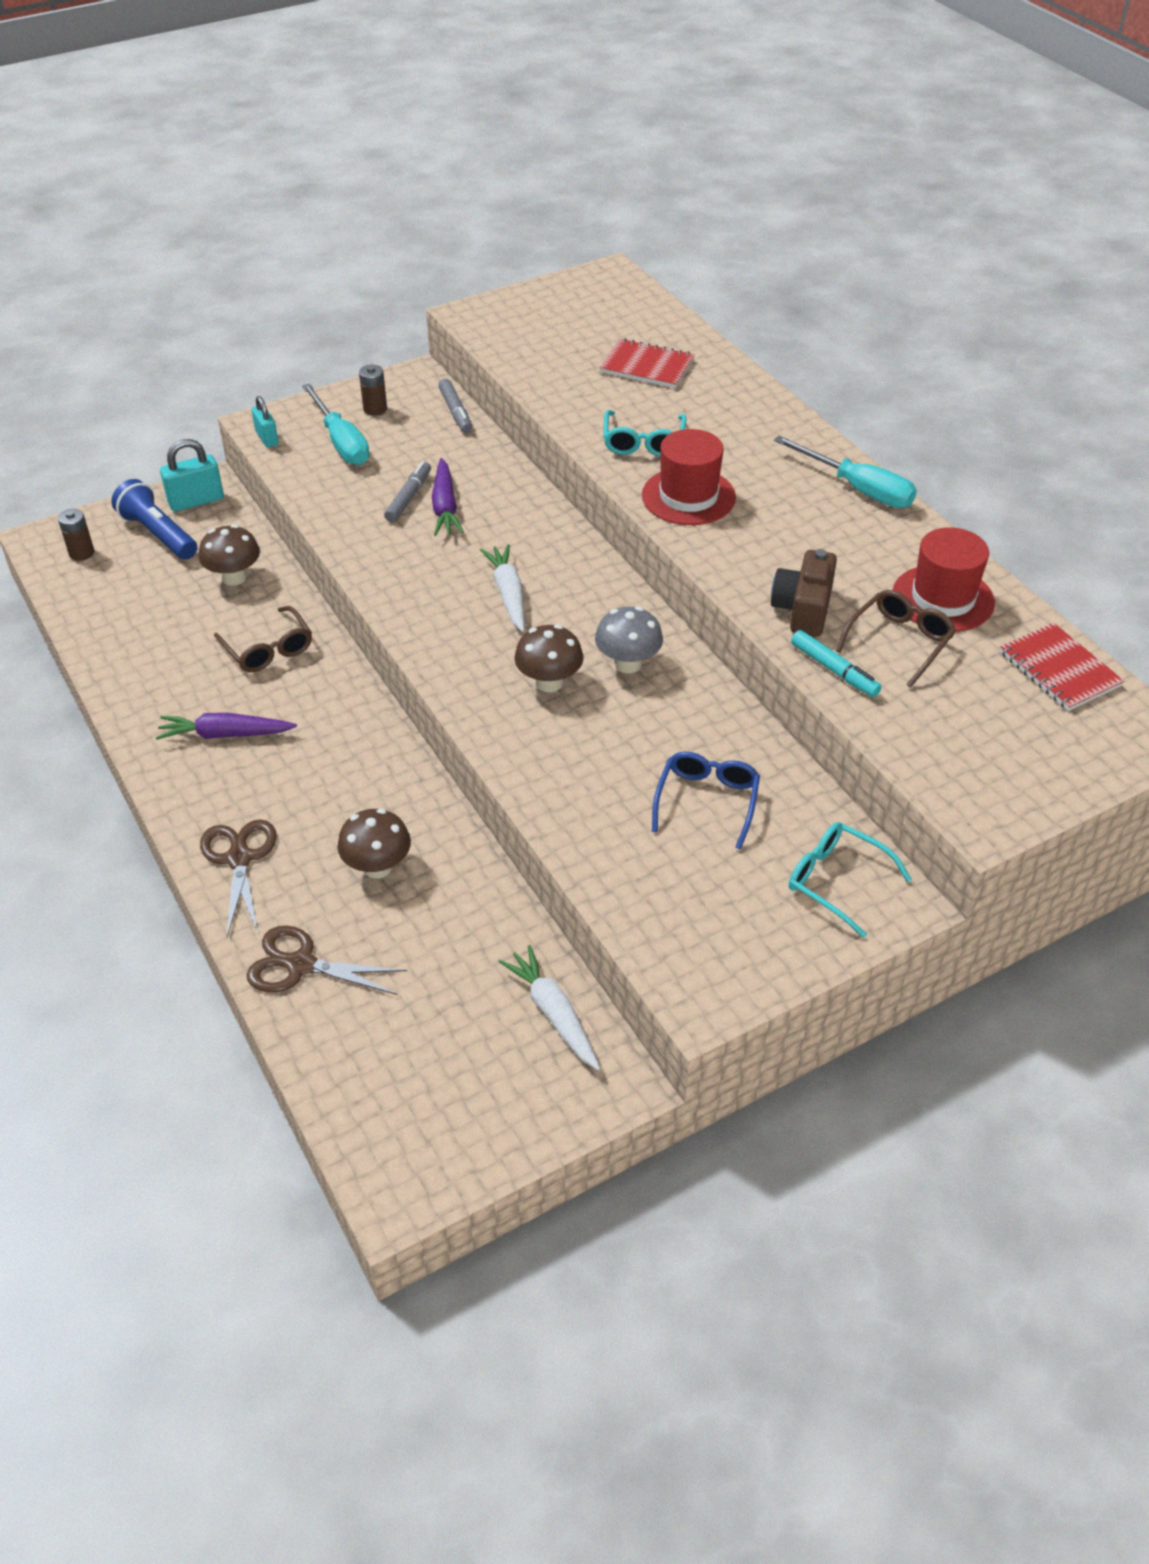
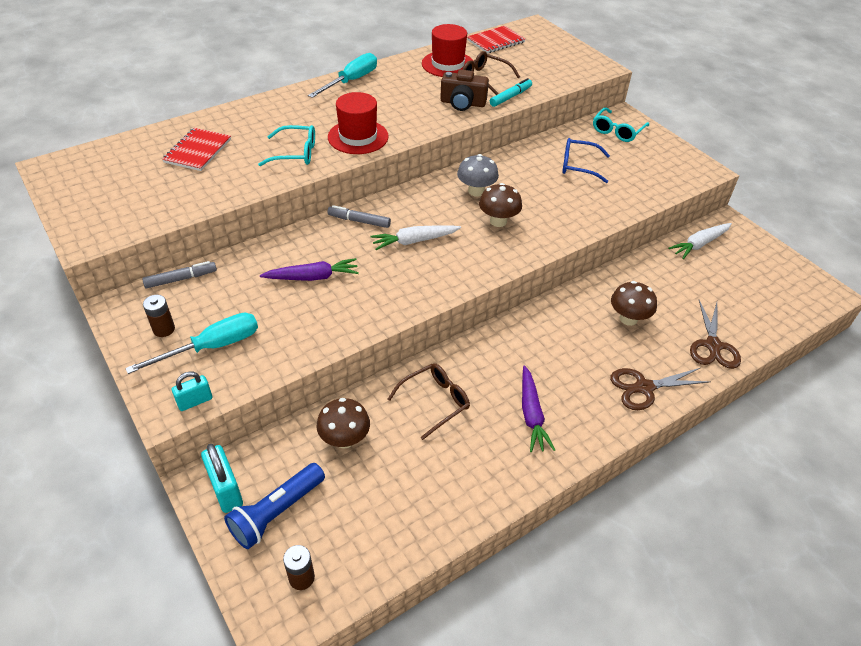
camera: 95 degrees left, 0 degrees up
grey marker [384,461,431,522] -> grey marker moved to [327,205,391,228]

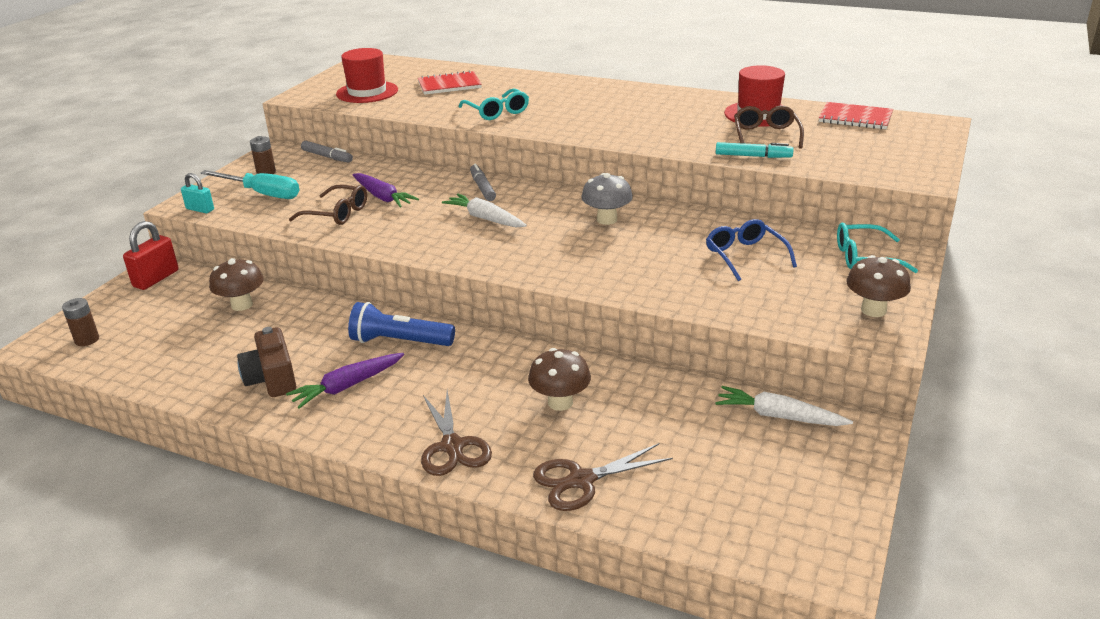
camera: 60 degrees right, 15 degrees down
turquoise padlock [201,444,243,513] -> red padlock [123,221,179,290]
blue flashlight [224,463,325,549] -> blue flashlight moved to [348,302,455,346]
turquoise screwdriver [308,53,377,98] -> none
red hat [328,92,389,154] -> red hat moved to [336,48,398,103]
brown glasses [388,363,470,440] -> brown glasses moved to [289,185,367,225]
brown camera [440,70,489,111] -> brown camera moved to [237,327,297,397]
brown mushroom [479,183,522,227] -> brown mushroom moved to [846,255,911,317]
brown scissors [610,368,711,410] -> brown scissors turned 150 degrees counterclockwise [421,390,492,476]

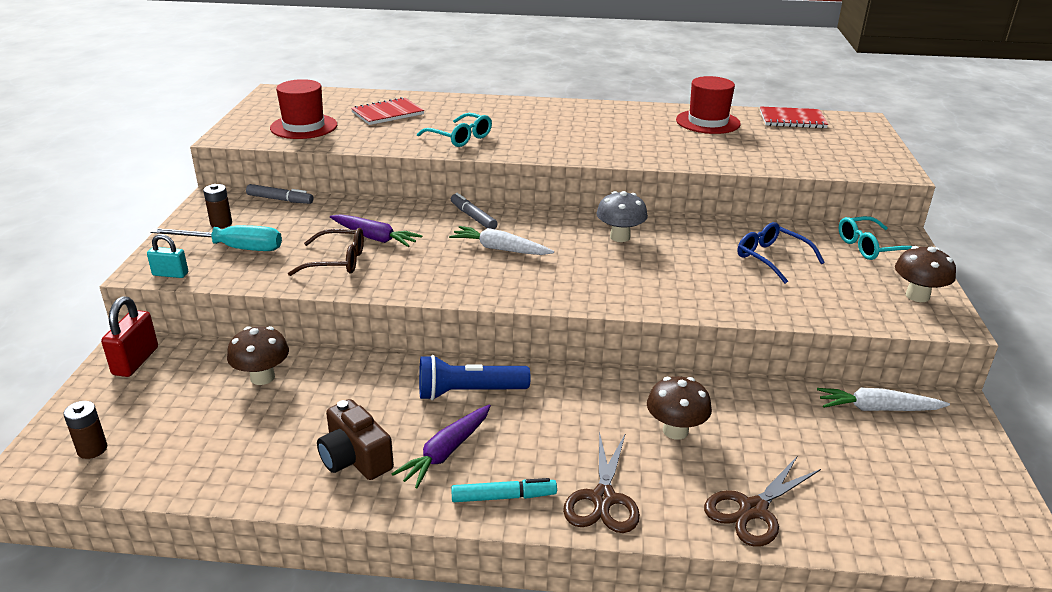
camera: 20 degrees left, 0 degrees up
brown scissors [421,390,492,476] -> brown scissors turned 45 degrees clockwise [563,431,640,533]
turquoise marker [716,142,794,158] -> turquoise marker moved to [451,478,557,502]
brown glasses [734,105,804,149] -> none

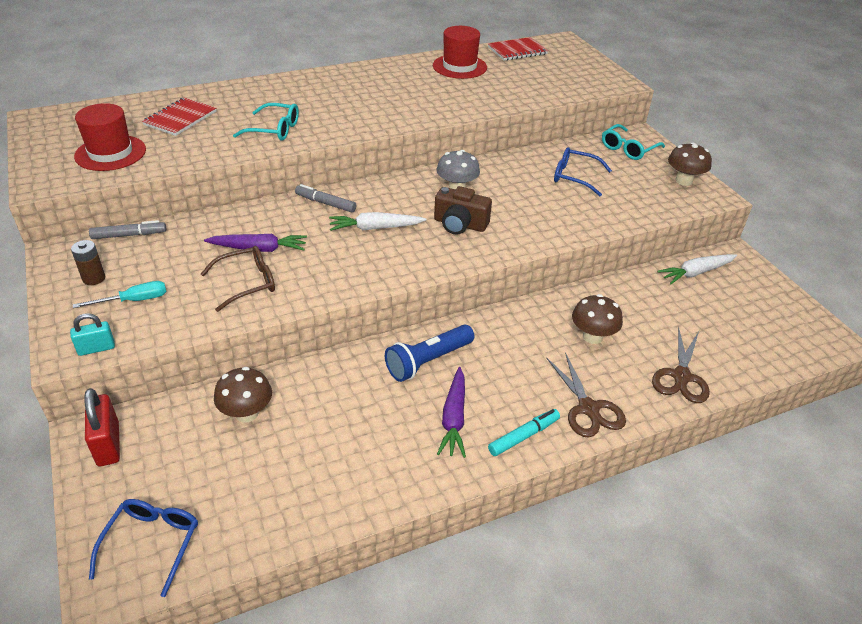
camera: 30 degrees left, 10 degrees up
brown battery [63,401,107,459] -> blue glasses [89,499,198,597]
turquoise screwdriver [150,225,282,251] -> turquoise screwdriver [73,281,166,308], size x0.65
brown camera [317,399,394,480] -> brown camera moved to [434,186,492,235]

